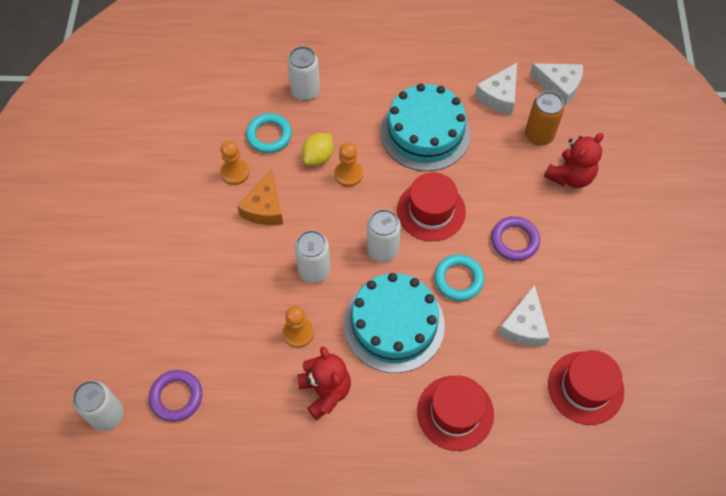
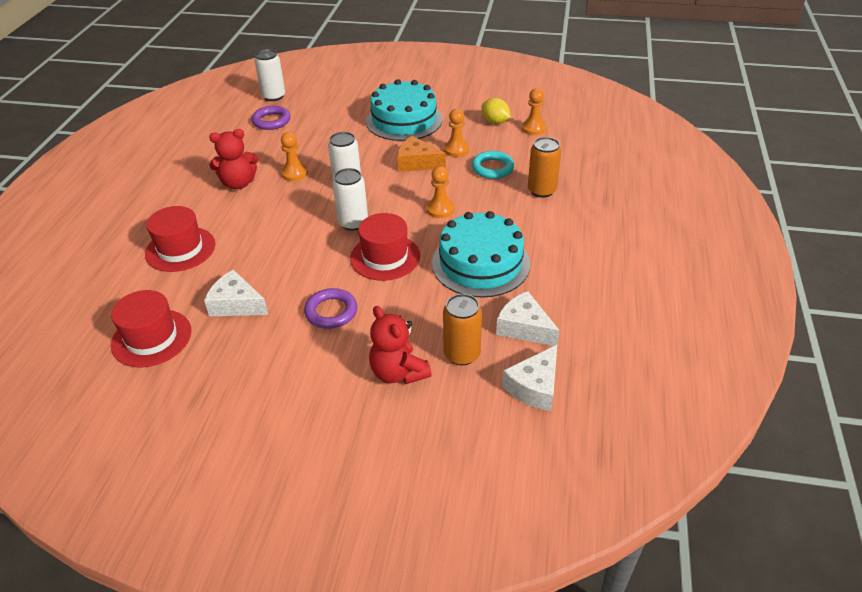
camera: 100 degrees right, 20 degrees down
white can [287,46,320,101] -> orange can [528,137,561,198]
yellow lemon [302,133,334,166] -> yellow lemon moved to [482,98,510,124]
turquoise cake [344,273,445,373] -> turquoise cake moved to [366,79,443,141]
turquoise ring [434,254,484,301] -> none
none -> orange pawn [522,88,546,135]

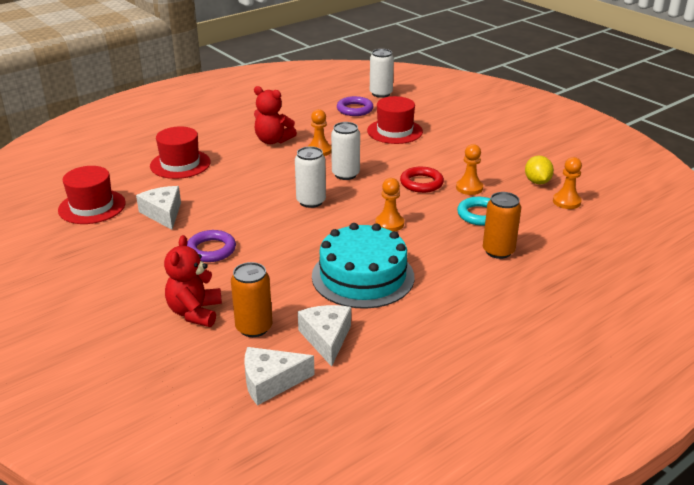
camera: 40 degrees right, 10 degrees down
red hat [350,213,420,281] -> red hat moved to [367,96,423,144]
turquoise cake [366,79,443,141] -> none
orange cheese [397,136,446,172] -> red ring [400,167,444,193]

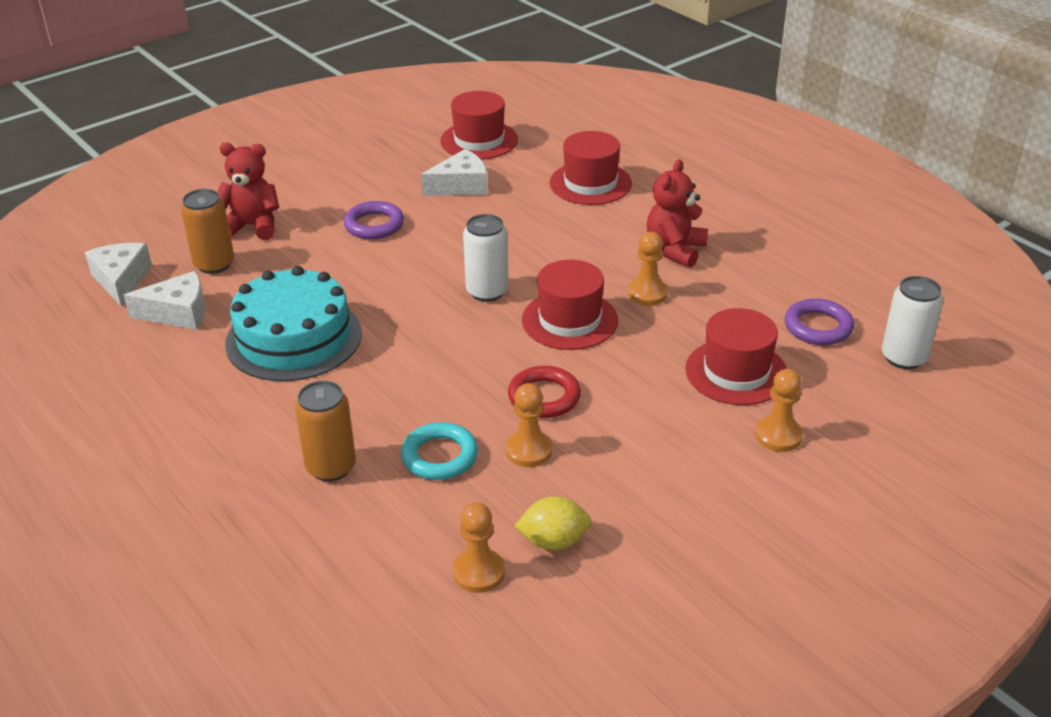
camera: 90 degrees right, 5 degrees up
white can [331,122,360,180] -> red hat [522,260,618,350]
orange pawn [375,178,404,232] -> orange pawn moved to [755,369,803,452]

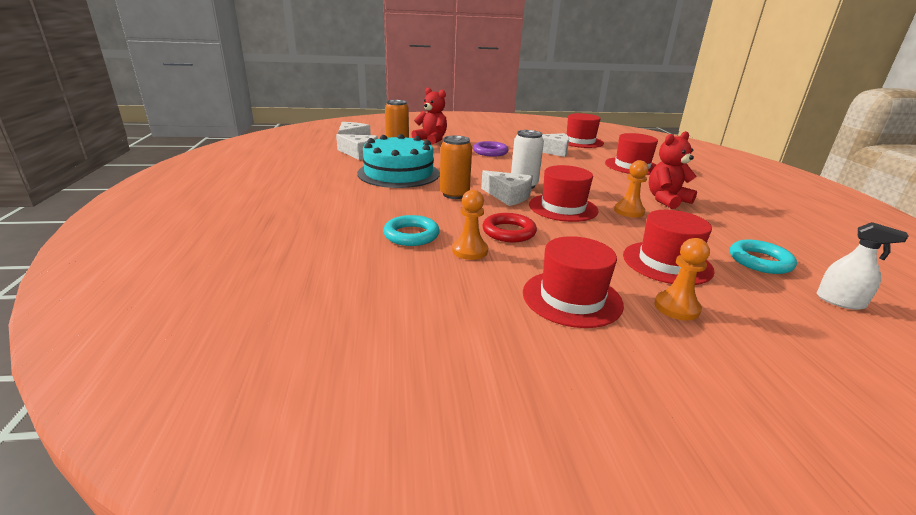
camera: 30 degrees right, 10 degrees down
orange can [295,381,356,482] -> orange can moved to [440,136,472,199]
orange pawn [453,502,505,593] -> none
yellow lemon [514,496,592,550] -> none
purple ring [785,298,854,345] -> turquoise ring [730,240,797,274]
white can [882,276,943,369] -> white spray bottle [817,222,908,310]
none -> white cheese [481,170,533,206]
none -> red hat [523,236,624,328]

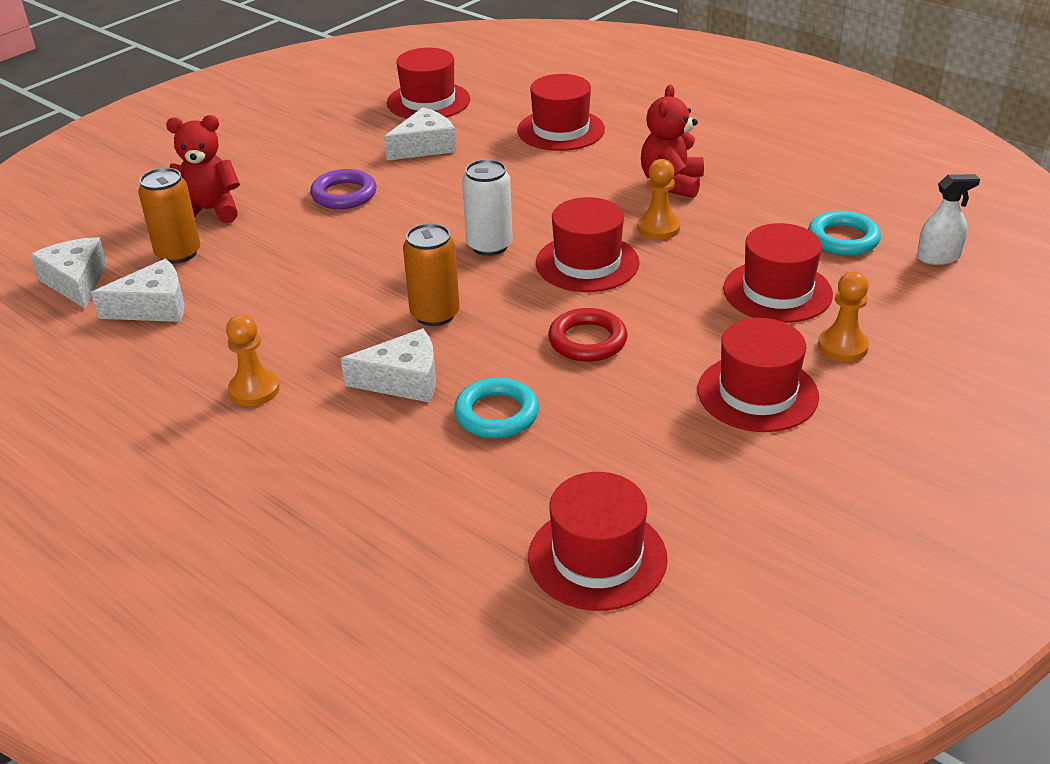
camera: 40 degrees left, 10 degrees up
turquoise cake [357,134,440,188] -> none
orange pawn [452,190,488,260] -> orange pawn moved to [226,315,280,406]
white cheese [481,170,533,206] -> white cheese moved to [341,328,436,403]
none -> red hat [528,472,668,611]

